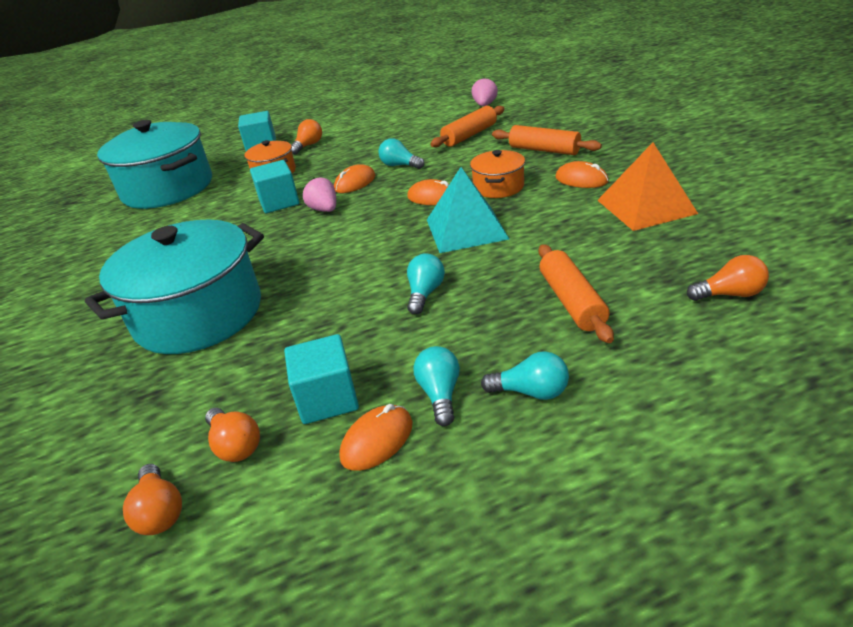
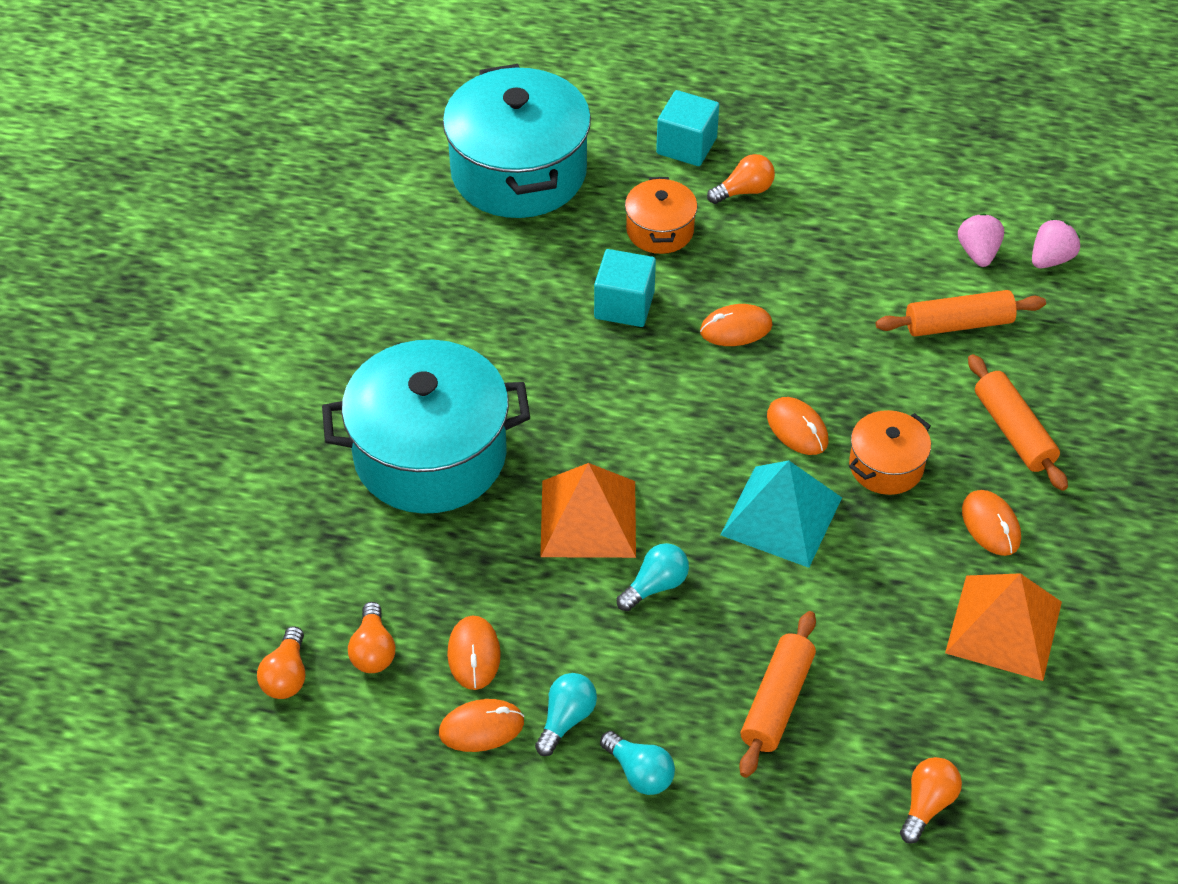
camera: 30 degrees right, 15 degrees up
turquoise cube [284,334,359,424] -> orange mouse [447,615,501,690]
pink strawberry [302,177,336,212] -> pink strawberry moved to [958,213,1004,267]
turquoise light bulb [378,138,424,169] -> none
orange light bulb [687,255,769,301] -> orange light bulb turned 90 degrees counterclockwise [900,757,962,844]
none -> orange pyramid [540,463,636,558]

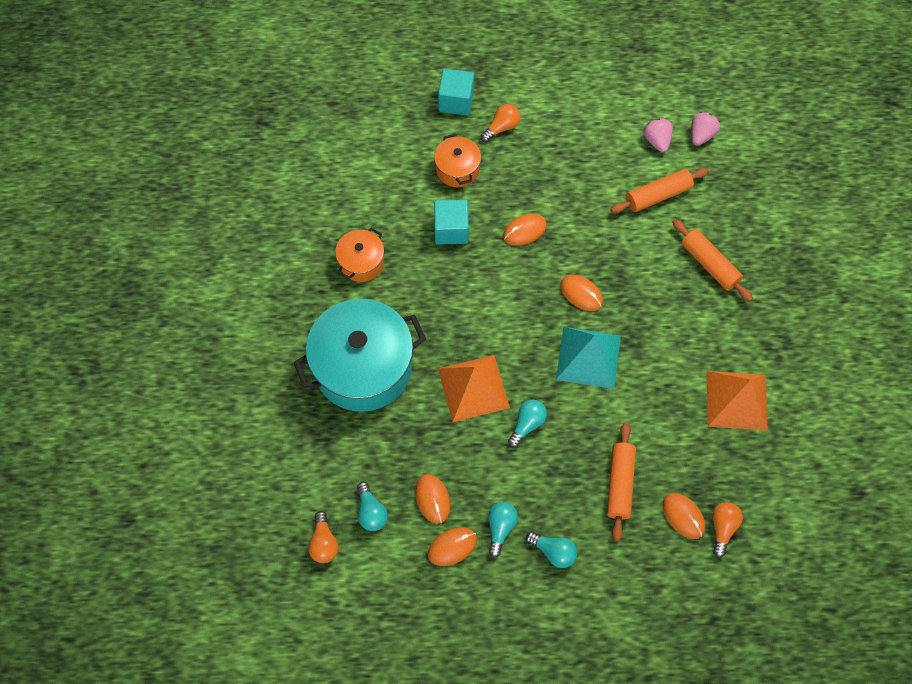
camera: 15 degrees left, 15 degrees up
orange light bulb [348,602,396,673] -> turquoise light bulb [357,482,388,531]
turquoise pot [443,64,591,218] -> none
orange pot [849,410,931,495] -> orange pot moved to [335,228,384,282]
orange mouse [962,490,1021,556] -> orange mouse moved to [663,493,705,539]

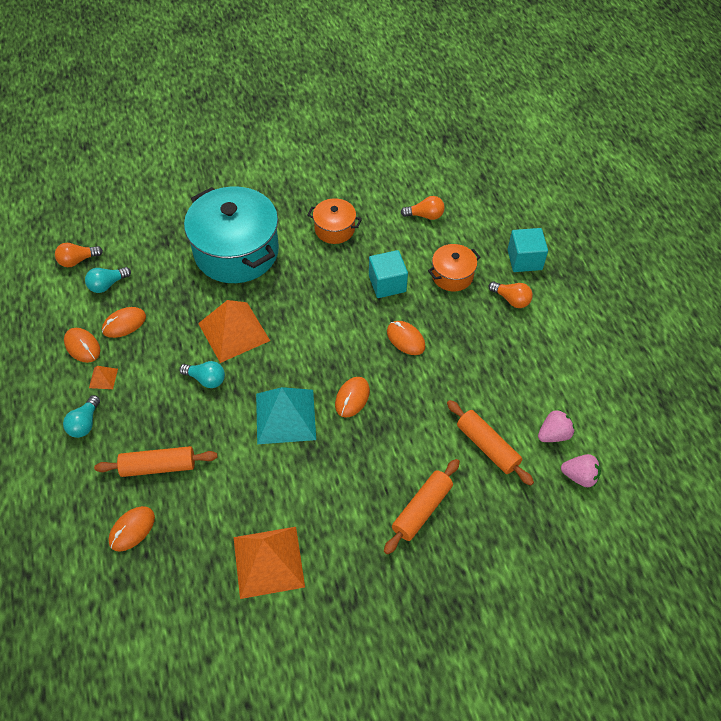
camera: 75 degrees right, 10 degrees down
turquoise light bulb [488,502,518,558] -> orange pyramid [89,366,118,389]
orange light bulb [712,502,743,558] -> orange light bulb moved to [401,196,445,220]

